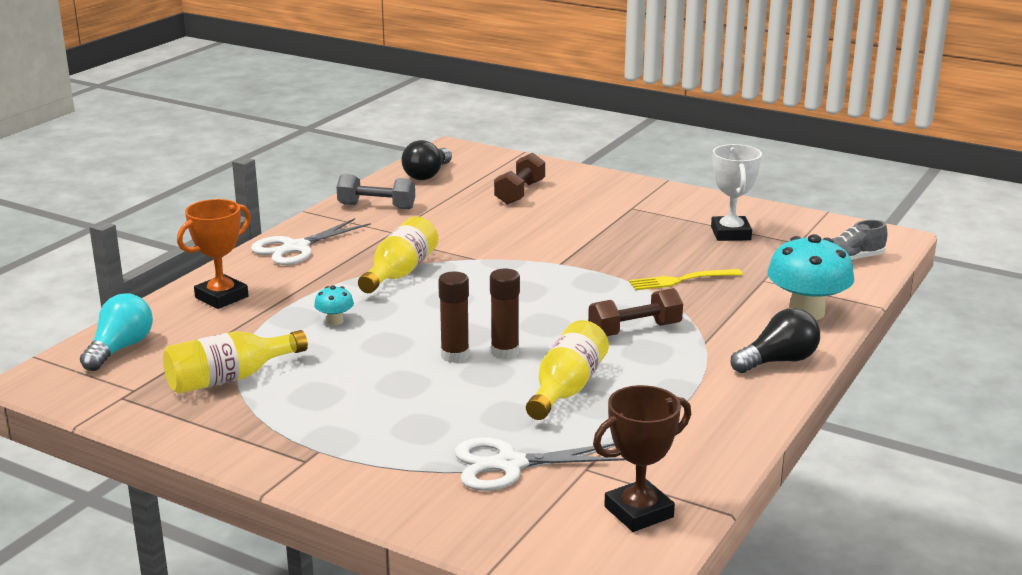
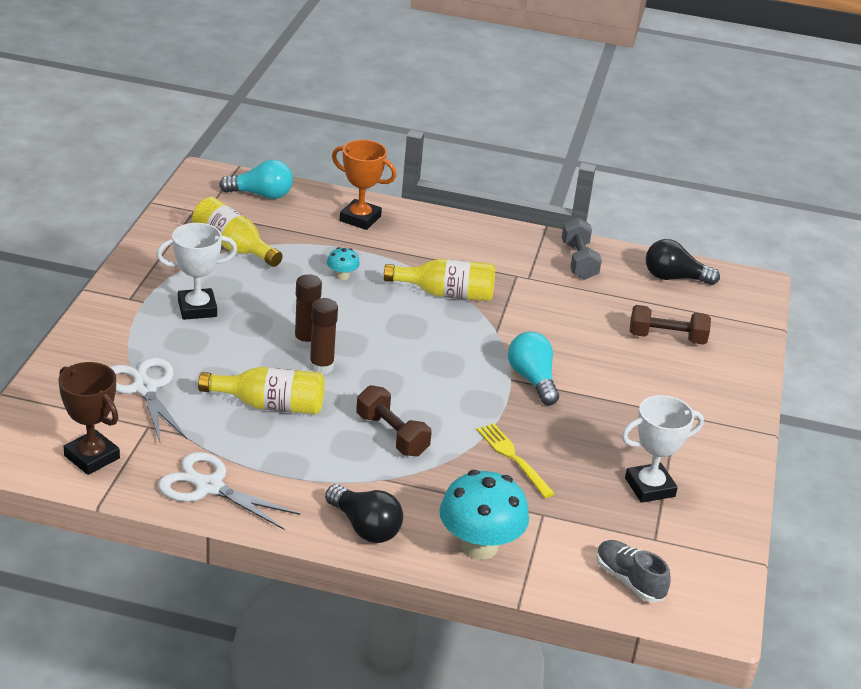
camera: 70 degrees right, 10 degrees up
white scissors [251,218,371,265] -> white scissors moved to [158,452,300,530]
none -> white trophy [157,223,237,320]
none -> turquoise light bulb [508,332,559,405]

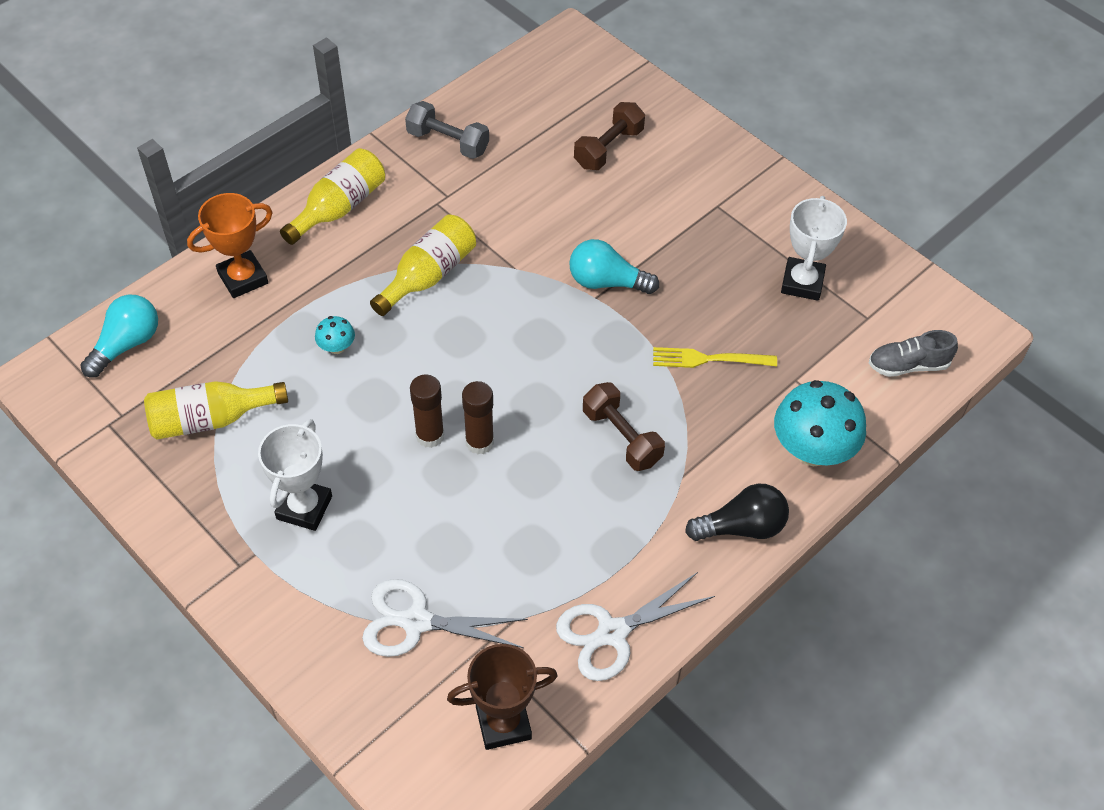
camera: 55 degrees left, 20 degrees up
yellow bottle [198,367,325,414] -> yellow bottle moved to [280,148,385,245]
brown dumbbell [356,385,432,456] -> brown dumbbell turned 60 degrees clockwise [583,382,665,471]
black light bulb [646,239,720,285] -> none

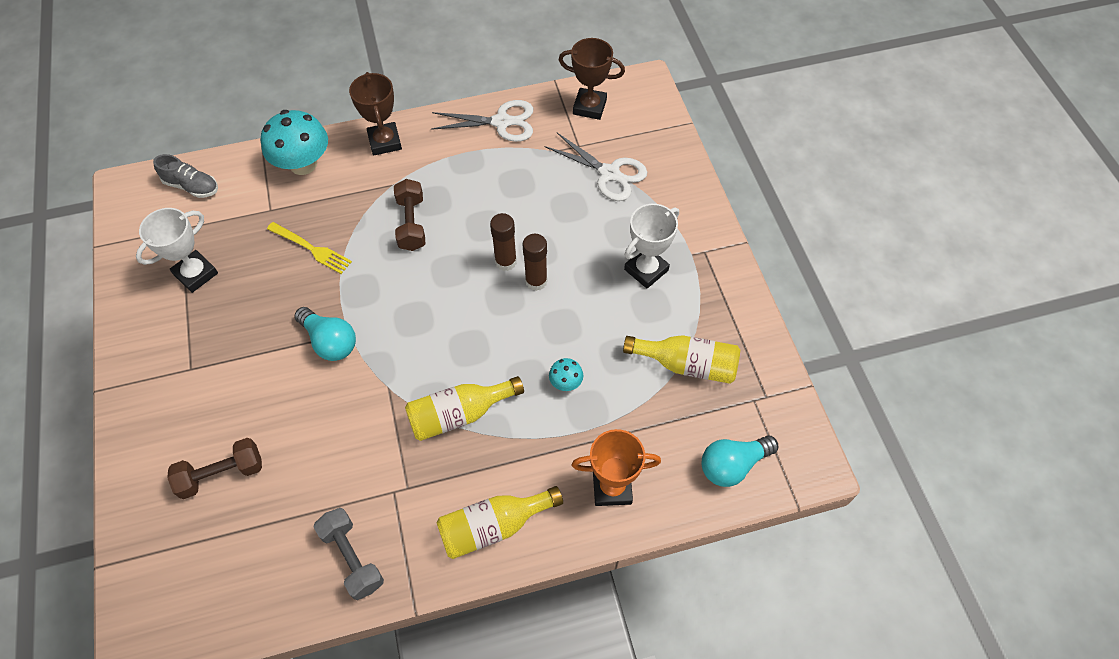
camera: 150 degrees left, 5 degrees up
black light bulb [685,484,789,541] -> brown trophy [349,72,402,155]

